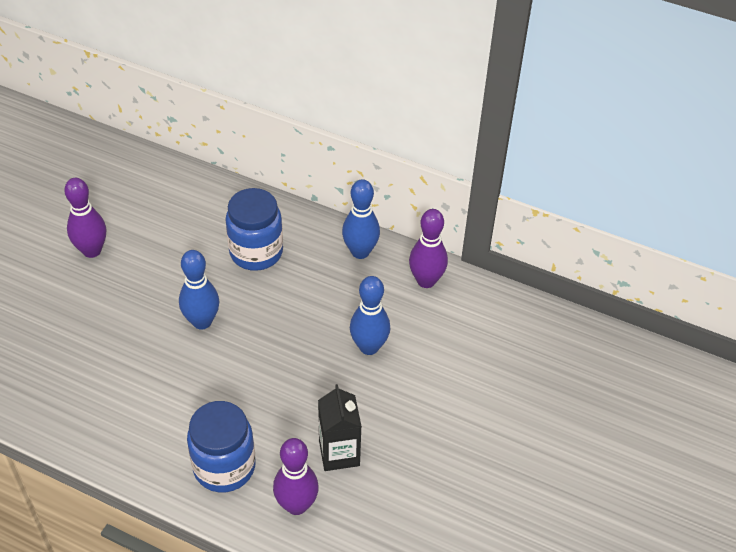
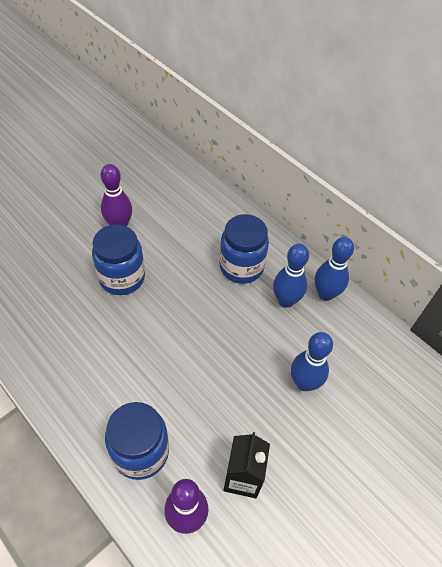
camera: 20 degrees right, 5 degrees up
blue bowling pin [179,250,219,330] -> blue bowling pin moved to [273,244,309,308]
purple bowling pin [409,209,448,288] -> none
none -> blue jar [92,224,145,295]

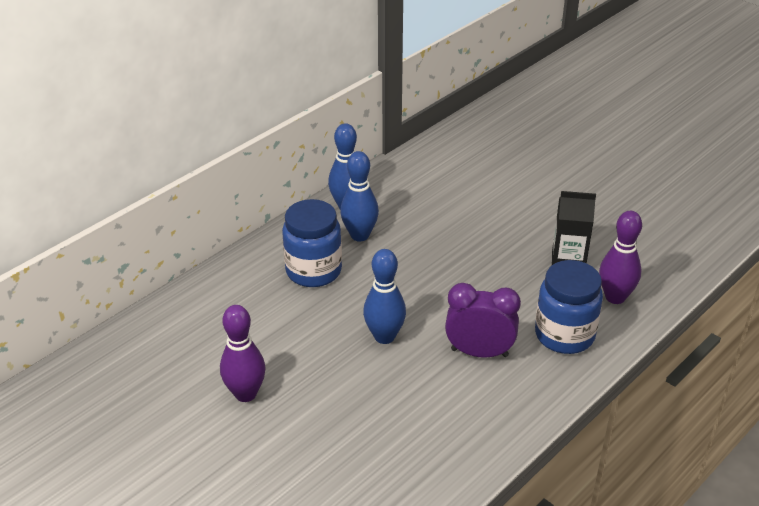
camera: 90 degrees left, 15 degrees down
blue jar [92,224,145,295] -> none
blue bowling pin [291,332,333,391] -> blue bowling pin moved to [363,249,406,344]
none -> purple clock [445,283,521,358]

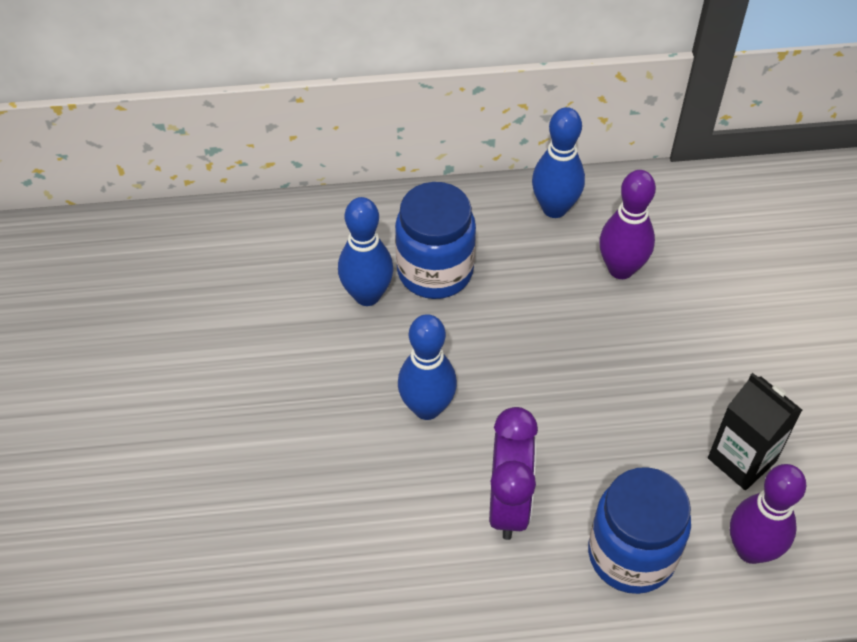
camera: 40 degrees right, 15 degrees up
purple bowling pin [220,305,266,402] -> purple bowling pin moved to [599,170,656,279]
blue bowling pin [340,151,379,241] -> blue bowling pin moved to [338,197,393,306]
purple clock [445,283,521,358] -> purple clock turned 45 degrees clockwise [489,407,538,540]

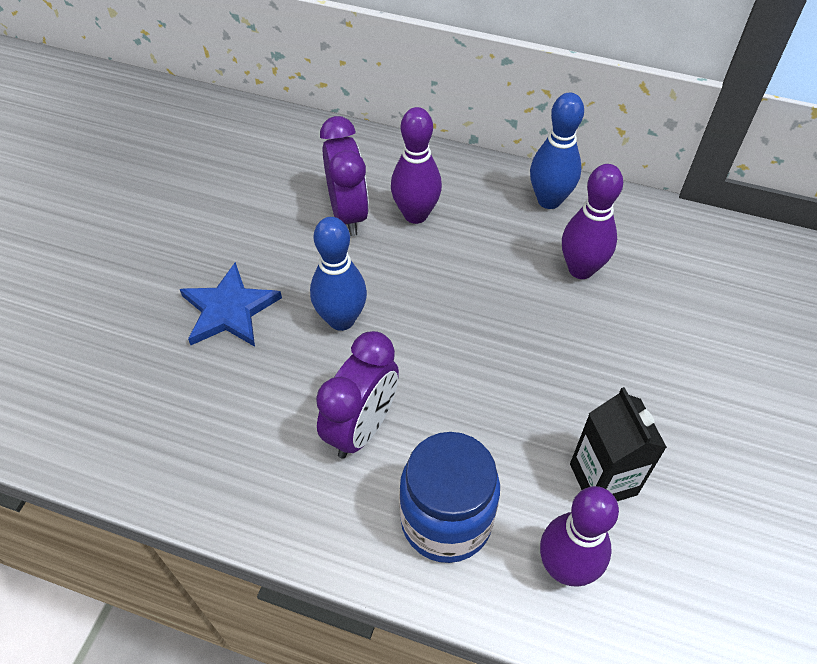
camera: 25 degrees right, 0 degrees up
blue bowling pin [338,197,393,306] -> purple clock [320,116,369,236]
blue jar [395,182,476,299] -> purple bowling pin [391,107,442,224]
none -> blue star [180,262,282,347]

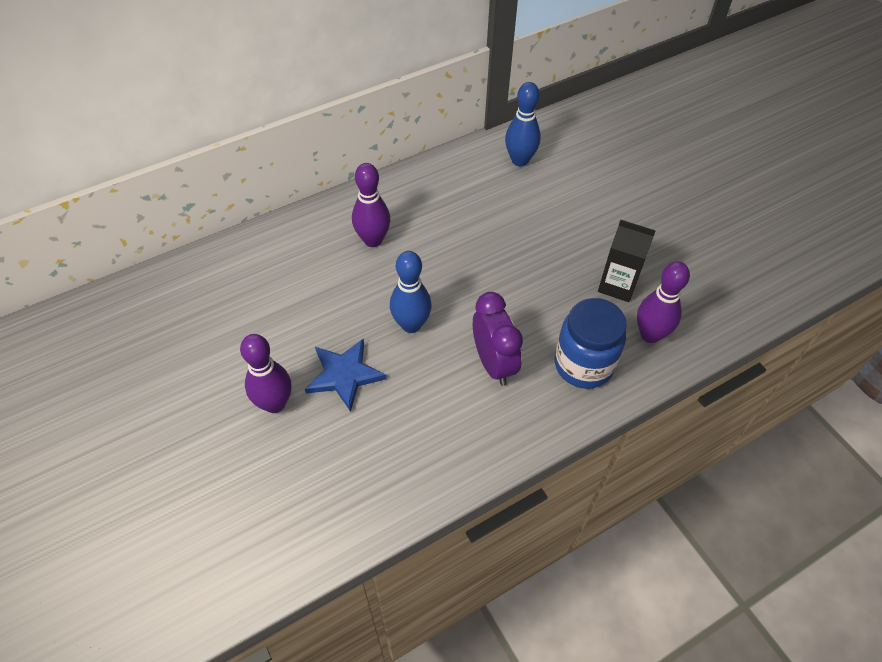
camera: 50 degrees left, 0 degrees up
purple clock [320,116,369,236] -> none
blue bowling pin [530,93,584,209] -> blue bowling pin moved to [505,82,541,167]
purple bowling pin [562,164,623,279] -> purple bowling pin moved to [240,334,291,413]

